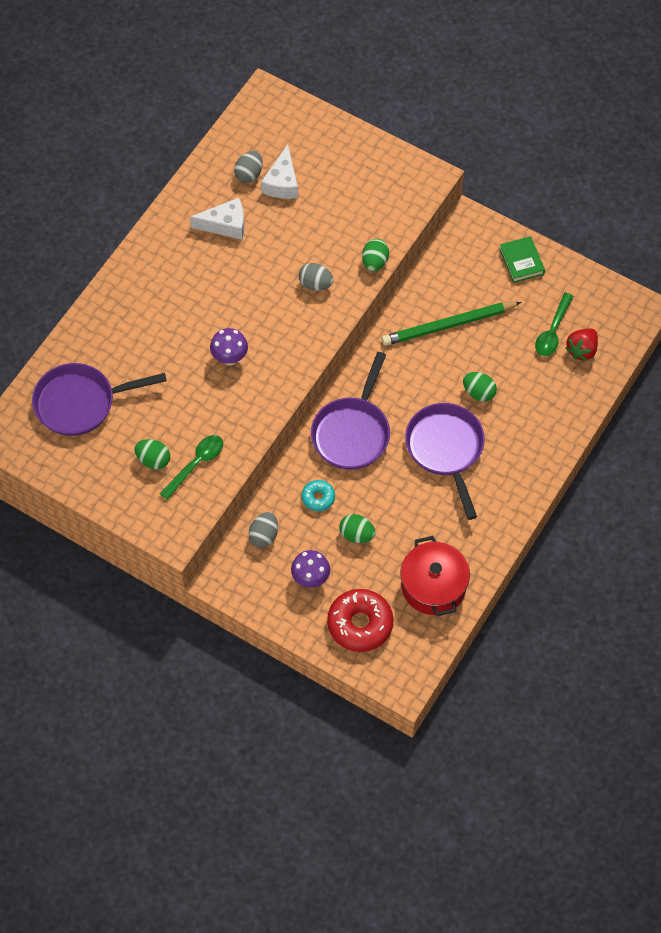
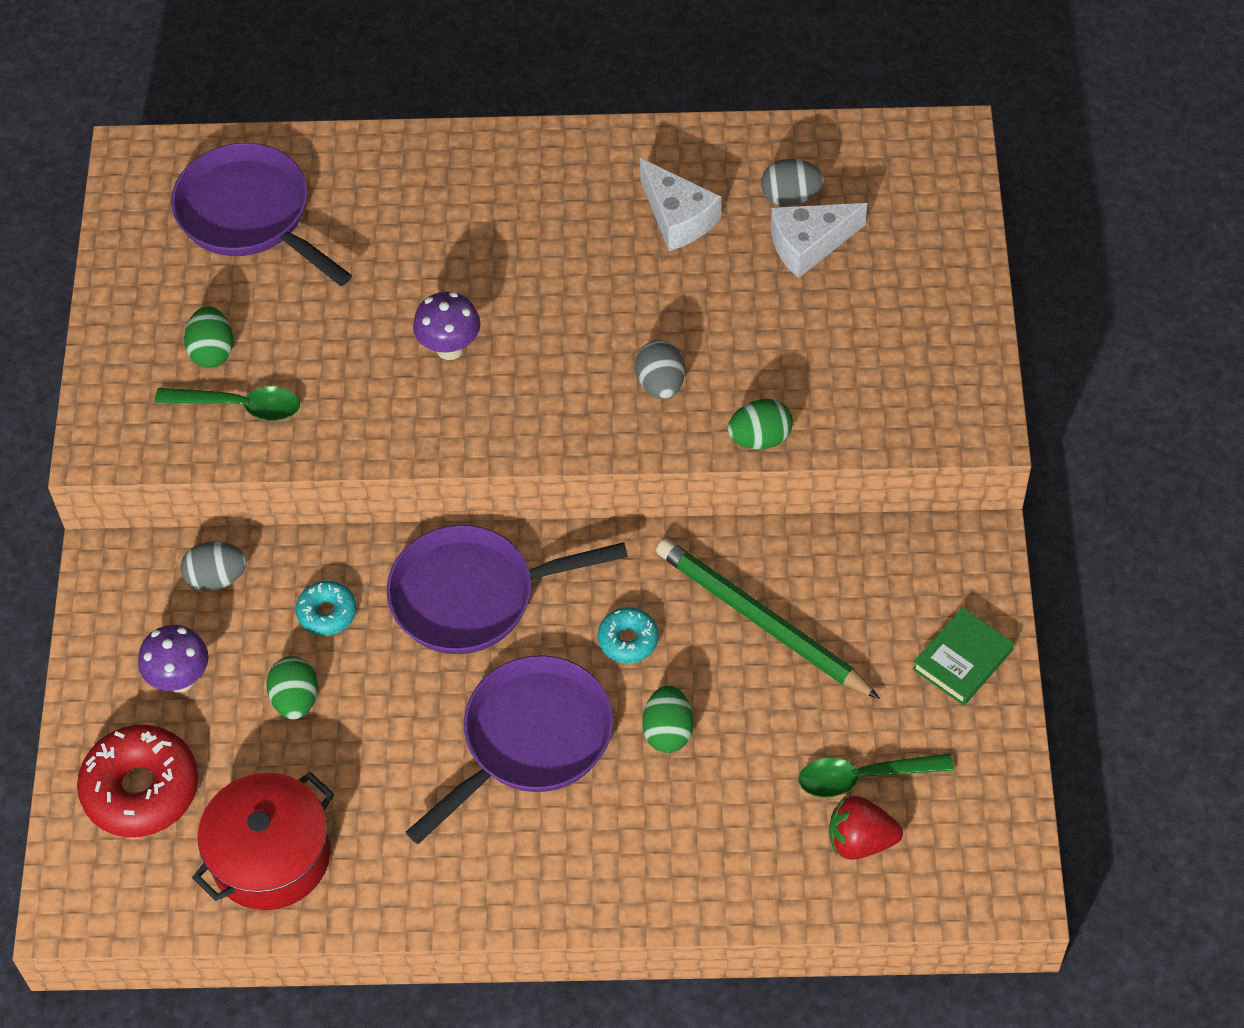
camera: 60 degrees right, 5 degrees down
none -> turquoise donut [598,607,659,663]

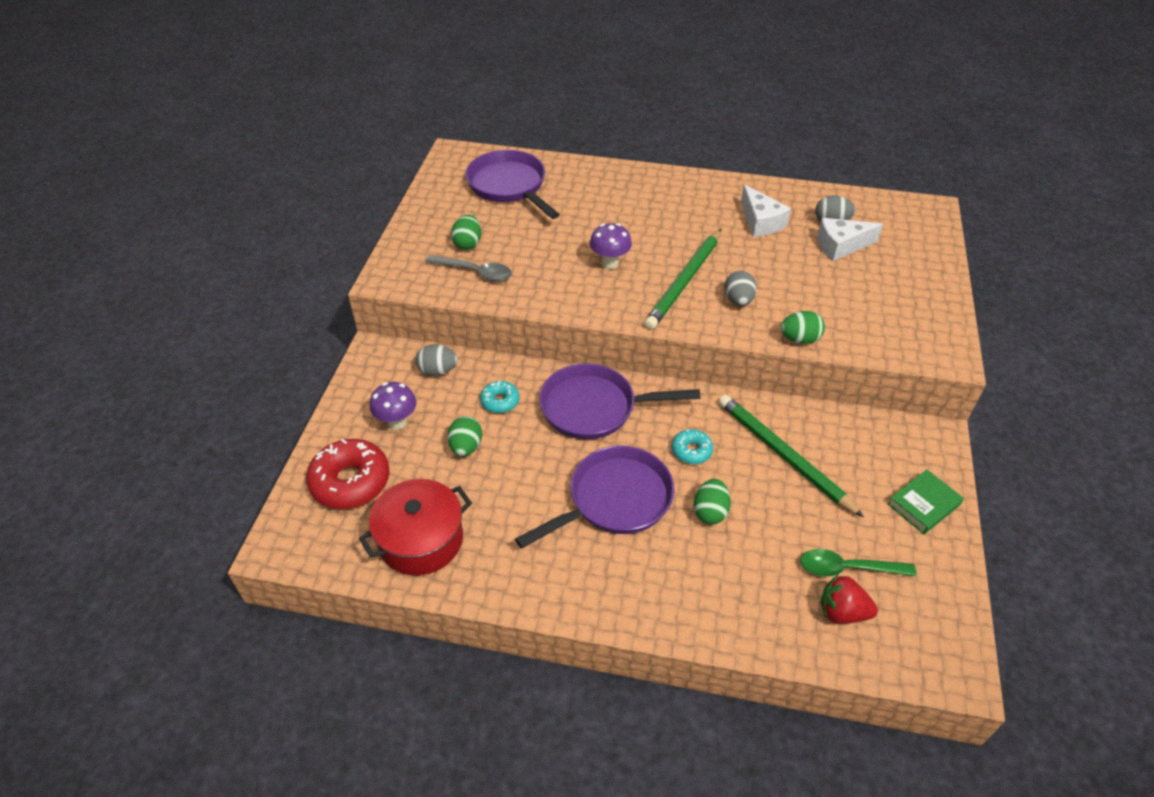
camera: 10 degrees right, 10 degrees down
green spoon [155,386,300,421] -> grey spoon [426,255,512,281]
none -> green pencil [644,229,721,330]

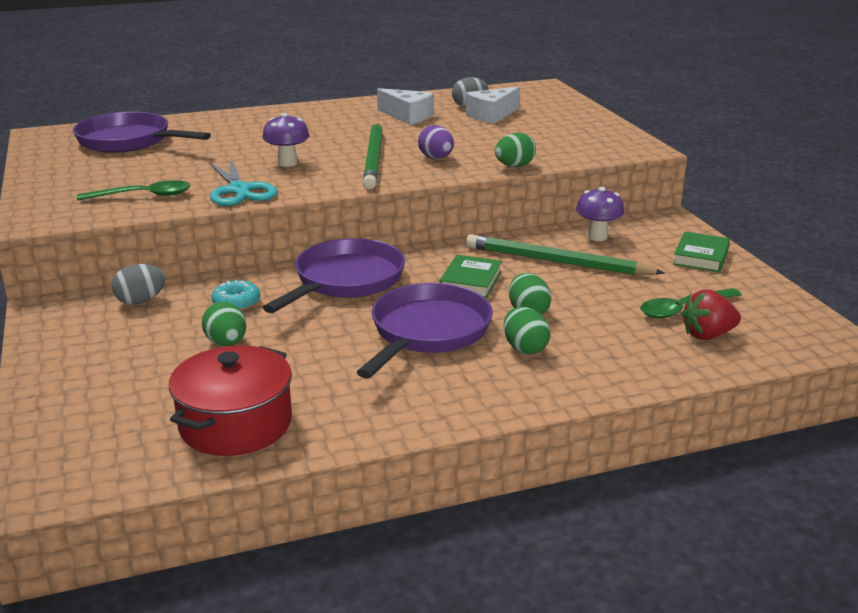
camera: 30 degrees left, 20 degrees down
red donut [306,439,390,509] -> none
purple mushroom [370,382,416,430] -> purple mushroom moved to [576,187,624,241]
grey spoon [426,255,512,281] -> green spoon [77,180,191,201]
green egg [451,215,481,250] -> green egg moved to [504,307,550,355]
purple pan [539,363,700,440] -> purple pan turned 150 degrees clockwise [263,238,405,313]
turquoise donut [672,429,713,464] -> green book [439,255,502,298]
grey egg [724,270,757,306] -> purple egg [418,125,454,159]
none -> turquoise scissors [209,158,277,206]

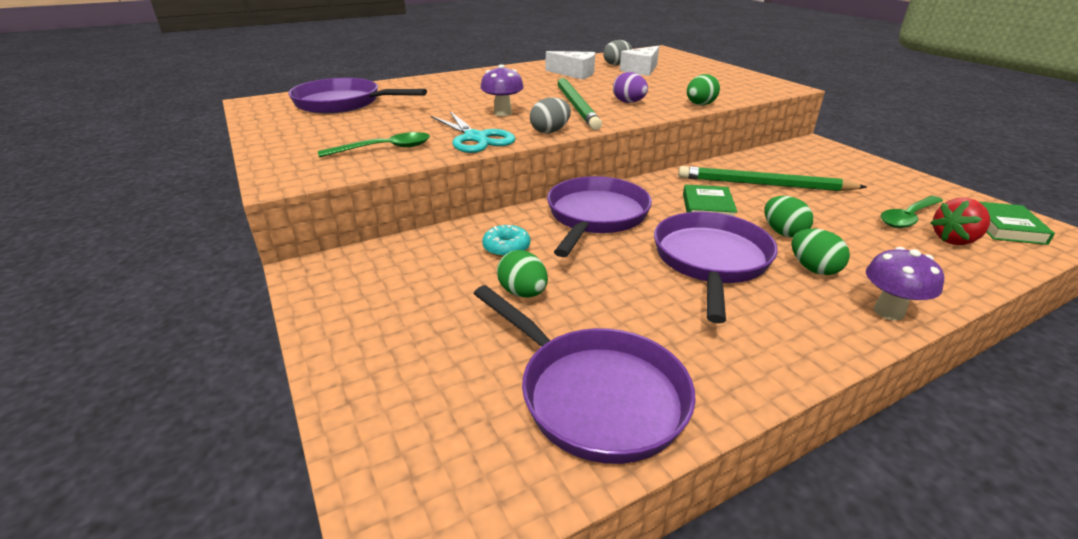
camera: 10 degrees left, 5 degrees up
grey egg [111,264,166,305] -> grey egg moved to [530,97,571,134]
red pot [169,345,292,456] -> purple pan [474,285,696,464]
purple mushroom [576,187,624,241] -> purple mushroom moved to [866,247,944,321]
green book [673,231,730,273] -> green book moved to [980,202,1055,245]

